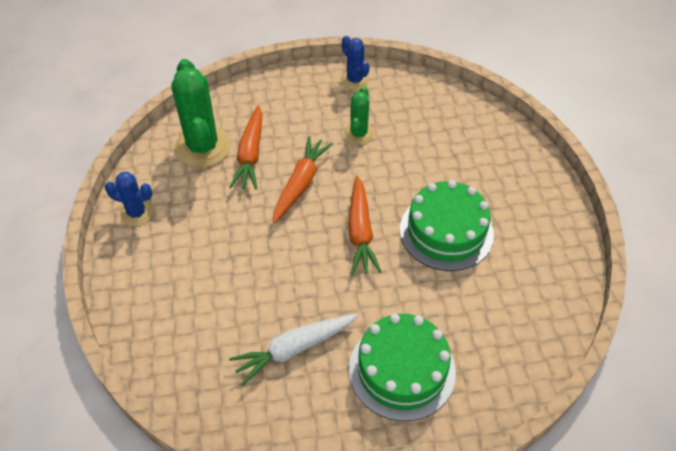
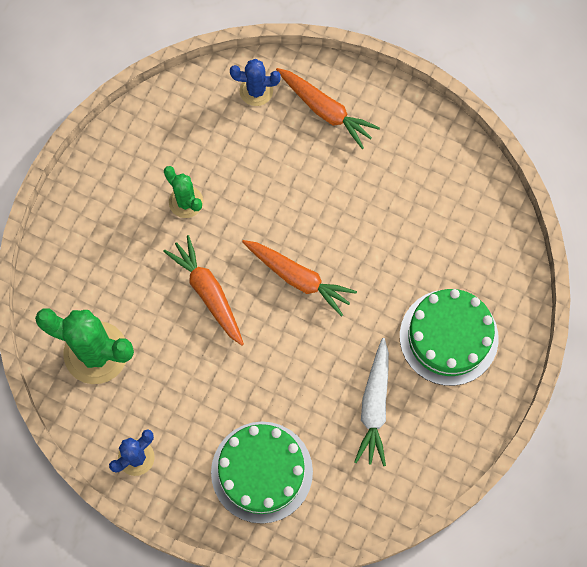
camera: 55 degrees left, 20 degrees up
orange carrot [229,105,263,189] -> orange carrot moved to [276,68,380,149]
blue cactus [341,36,369,90] -> blue cactus moved to [230,59,281,106]
green cake [400,180,494,271] -> green cake moved to [211,422,313,524]

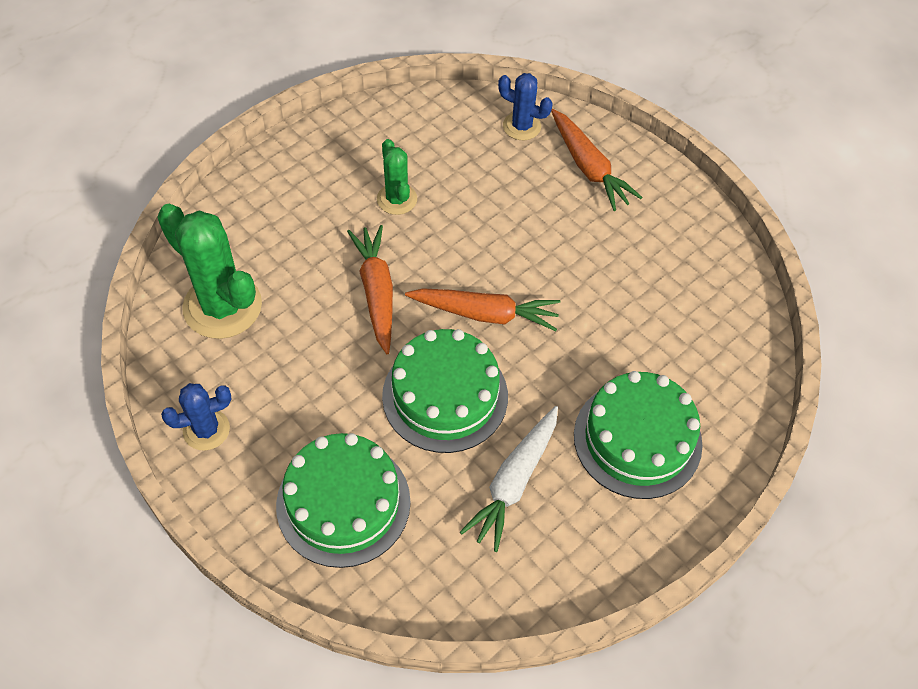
camera: 20 degrees right, 15 degrees down
orange carrot [242,240,357,317] -> orange carrot turned 45 degrees counterclockwise [405,288,560,331]
none -> green cake [382,329,508,453]

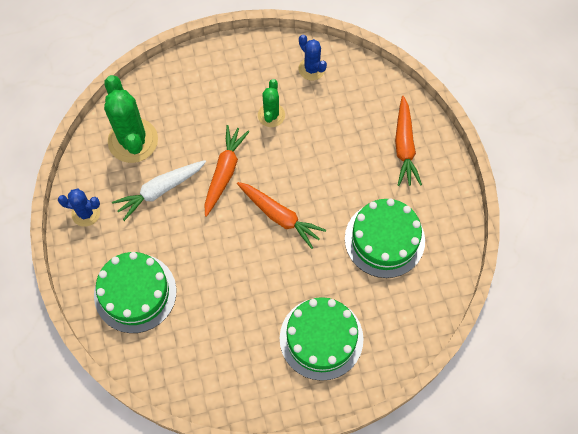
camera: 30 degrees right, 10 degrees up
green cake [382,329,508,453] -> green cake moved to [345,199,425,278]
white carrot [460,406,558,552] -> white carrot moved to [112,160,206,221]
blue cactus [498,73,553,140] -> blue cactus moved to [299,35,327,80]

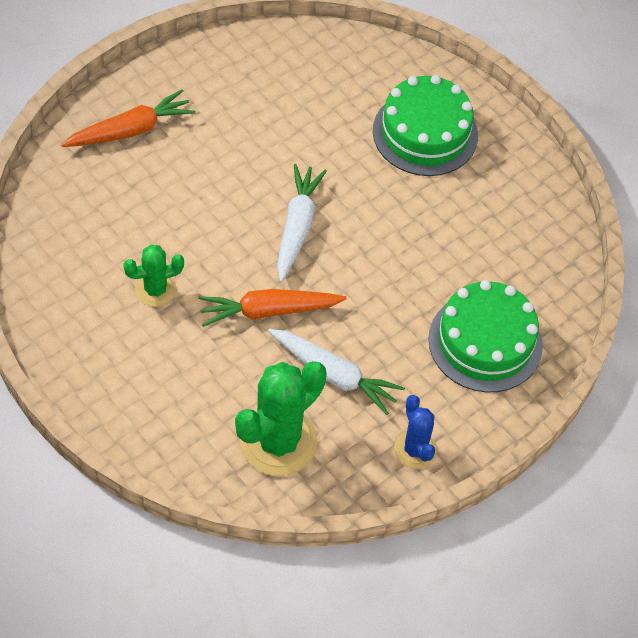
camera: 120 degrees left, 10 degrees down
orange carrot [237,182,326,249] -> white carrot [277,164,327,282]
blue cactus [299,35,327,80] -> none
green cake [345,199,425,278] -> none

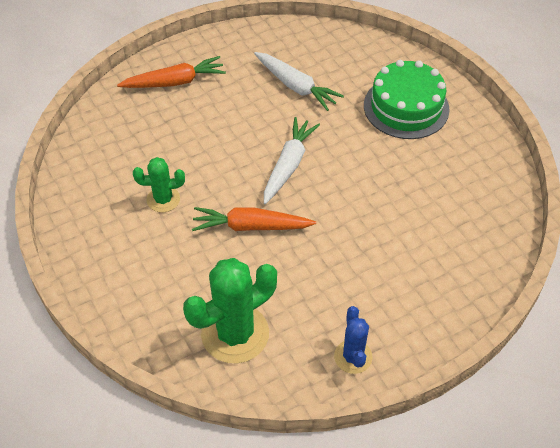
camera: 15 degrees right, 5 degrees down
white carrot [268,329,405,415] -> white carrot moved to [254,52,344,111]
green cake [428,280,543,393] -> none

